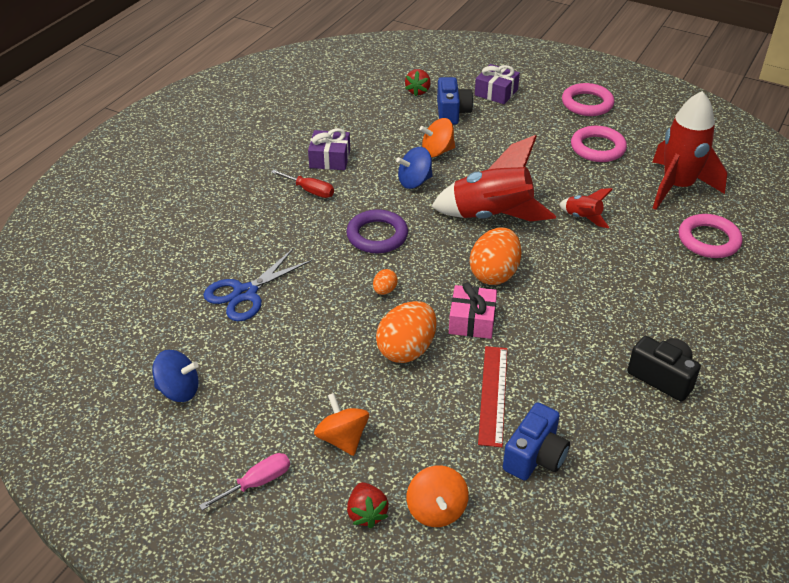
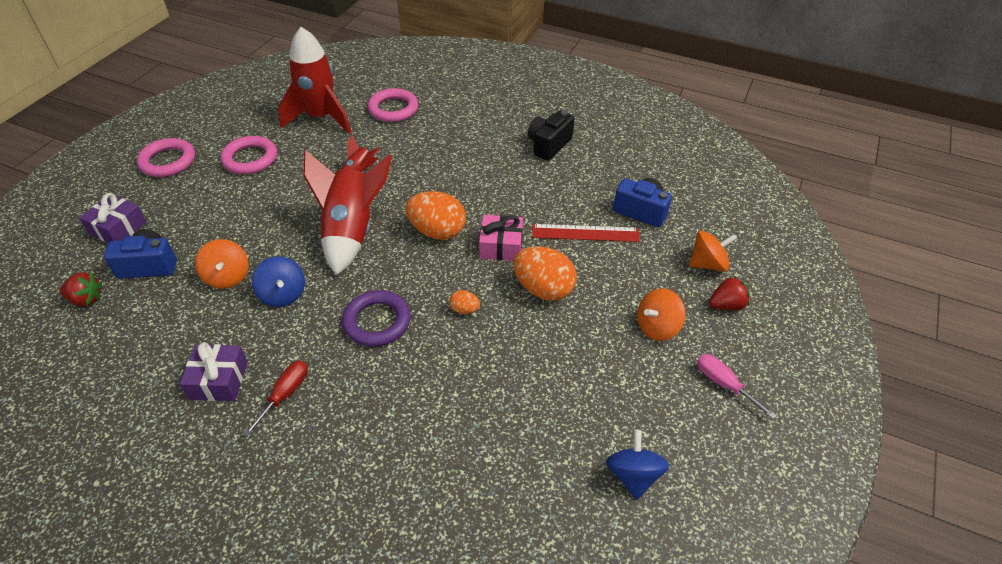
camera: 95 degrees left, 5 degrees up
blue scissors [203,249,312,321] -> none

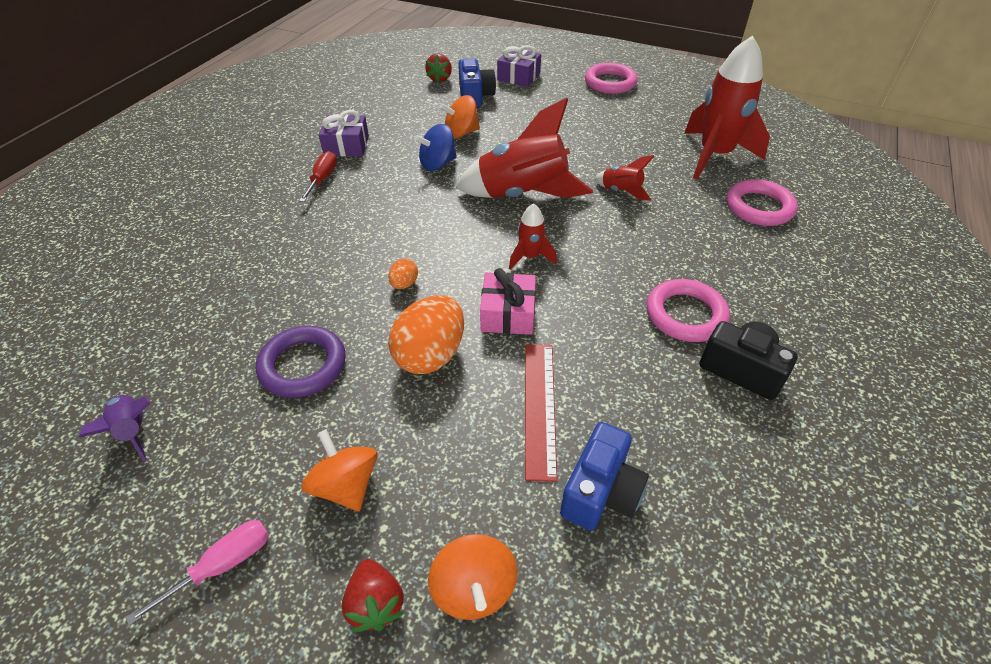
camera: 90 degrees right, 0 degrees up
pink ring [220,136,277,174] -> pink ring moved to [647,279,730,342]
red screwdriver [243,361,308,437] -> red screwdriver turned 105 degrees counterclockwise [299,151,337,202]
purple ring [342,290,411,347] -> purple ring moved to [256,326,346,398]
orange egg [405,191,466,240] -> red rocket [509,203,557,270]
blue spinning top [606,430,669,500] -> purple rocket [79,395,151,463]

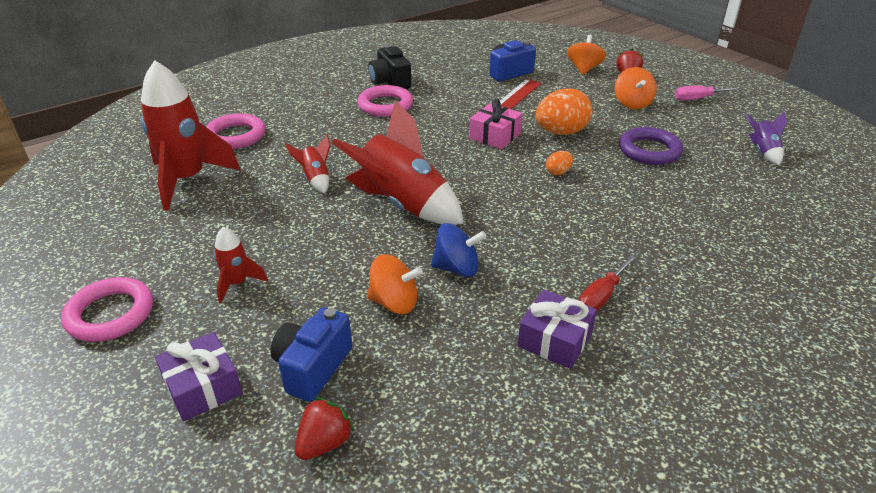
camera: 150 degrees left, 10 degrees down
red rocket [509,203,557,270] -> red rocket moved to [214,226,268,303]

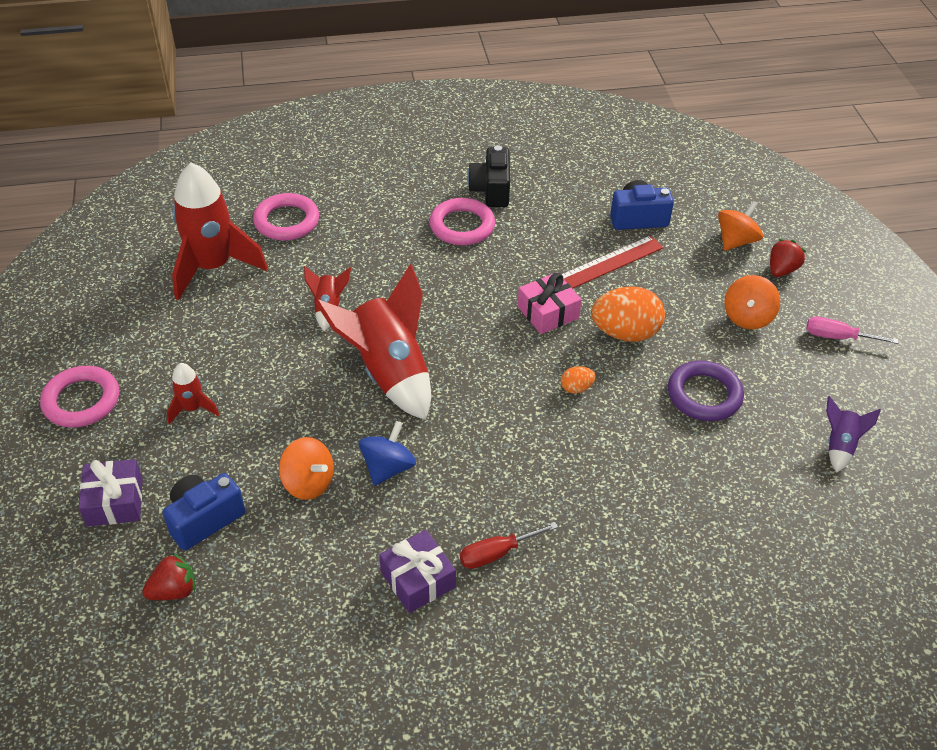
camera: 25 degrees right, 10 degrees up
blue spinning top [431,223,486,277] -> blue spinning top turned 90 degrees counterclockwise [359,421,416,486]

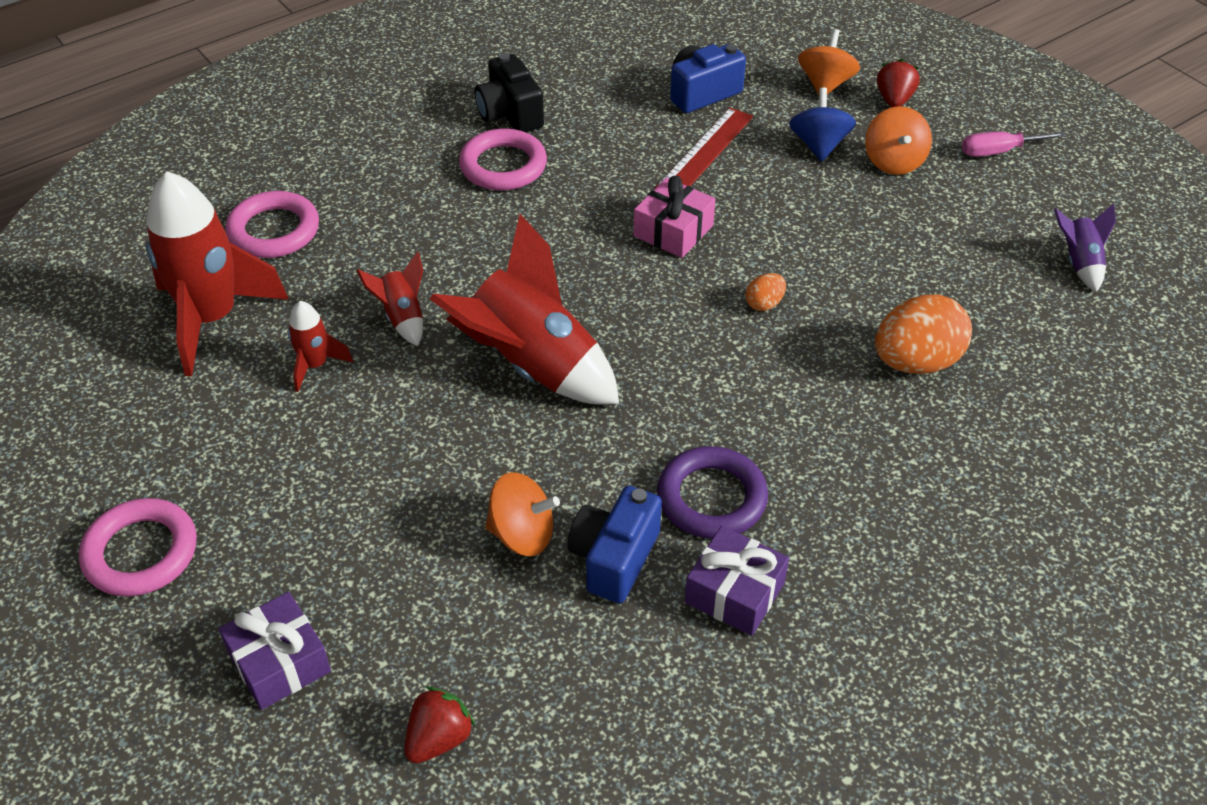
camera: 25 degrees left, 0 degrees up
blue camera [163,473,245,550] -> blue camera moved to [567,486,662,603]
red rocket [167,363,219,424] -> red rocket moved to [287,301,353,392]
blue spinning top [359,421,416,486] -> blue spinning top moved to [789,87,856,161]
red screwdriver [460,522,558,569] -> none
orange egg [591,286,665,342] -> orange egg moved to [875,294,972,374]
purple ring [668,361,744,421] -> purple ring moved to [657,446,768,539]

